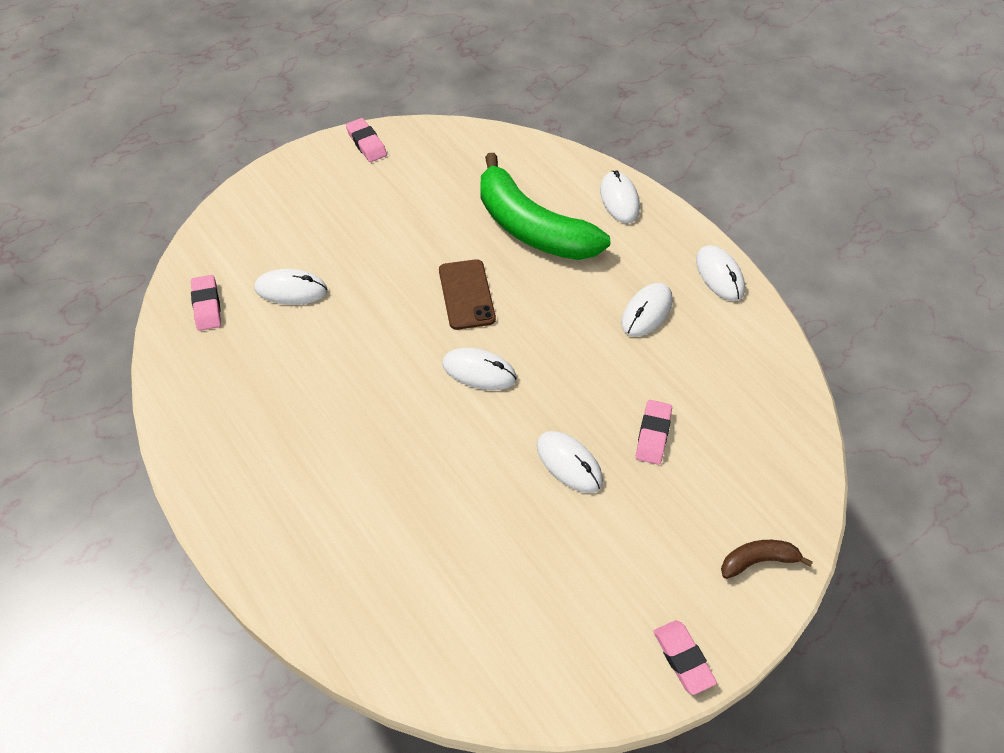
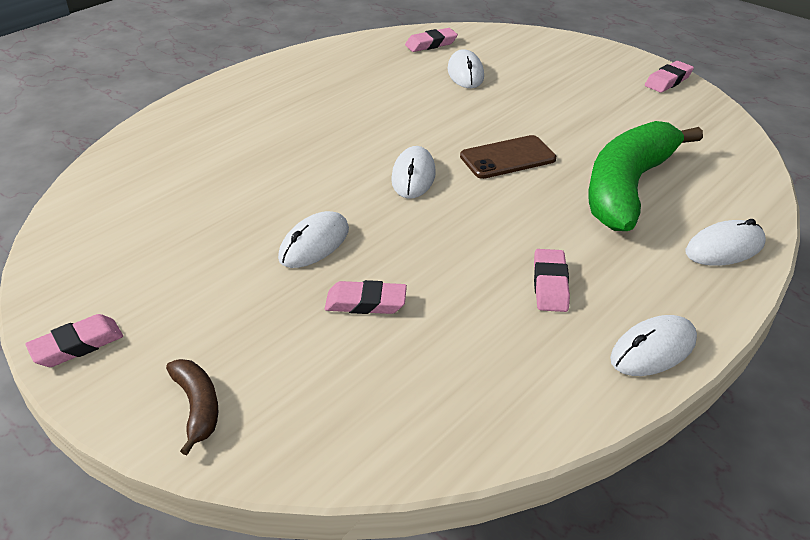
camera: 80 degrees right, 15 degrees down
white mouse [621,283,673,337] -> pink eraser [534,249,570,312]

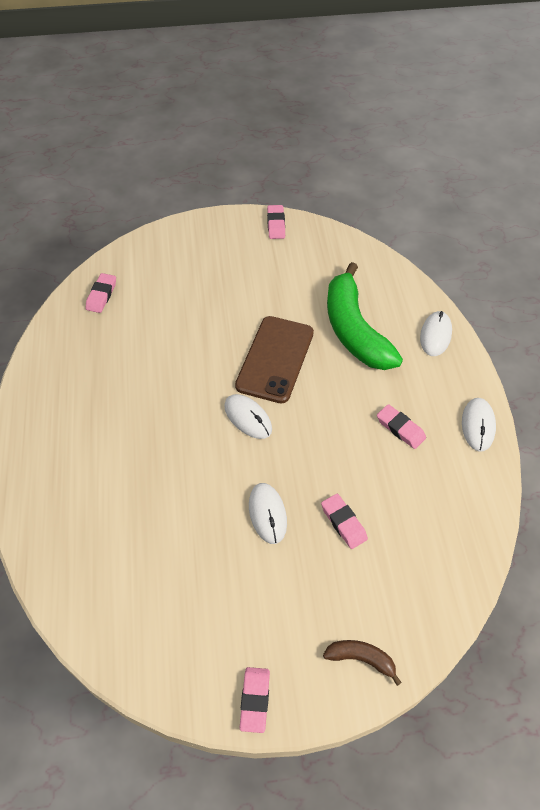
camera: 50 degrees left, 15 degrees up
pink eraser [325,280,407,314] -> pink eraser turned 75 degrees counterclockwise [321,494,368,549]
white mouse [447,49,484,88] -> none
brown phone [460,135,556,179] -> brown phone [235,316,314,403], size x1.50

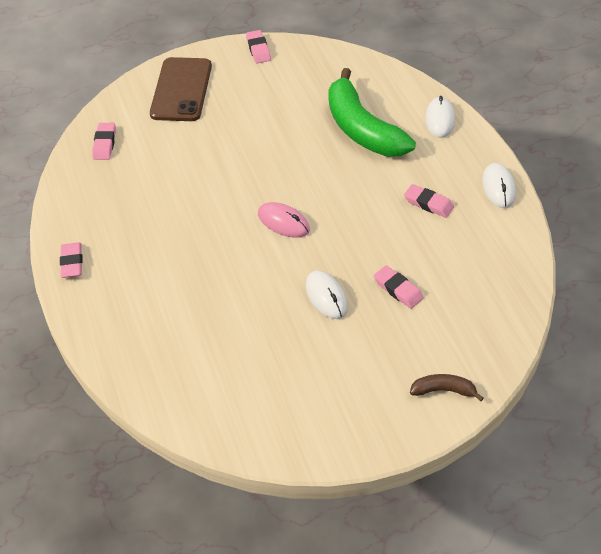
camera: 10 degrees left, 5 degrees down
white mouse [224,394,272,439] -> pink mouse [258,202,310,238]
brown phone [235,316,314,403] -> brown phone moved to [150,57,212,121]
pink eraser [240,667,270,733] -> pink eraser moved to [60,242,82,278]

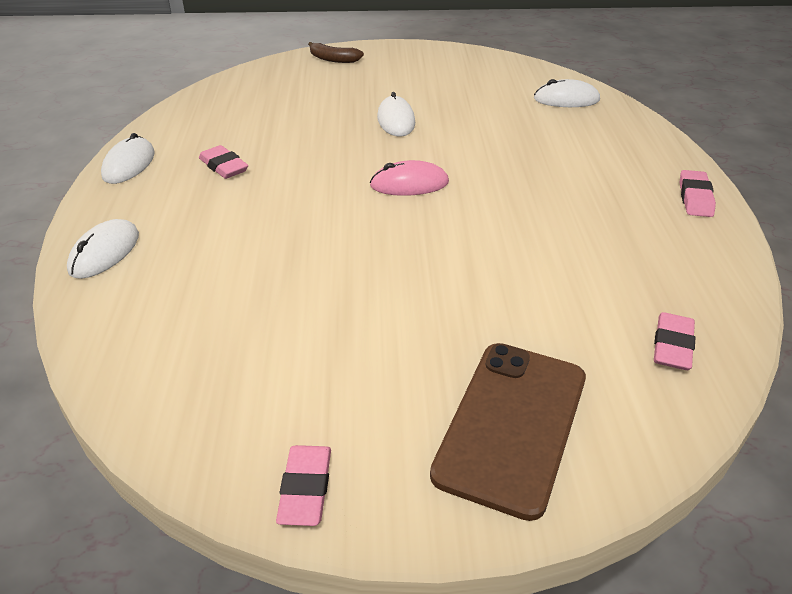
camera: 165 degrees left, 10 degrees down
pink mouse [258,202,310,238] -> pink mouse turned 60 degrees counterclockwise [370,160,449,196]
green banana [328,68,416,157] -> none
pink eraser [374,265,424,309] -> none
none -> white mouse [534,79,600,107]

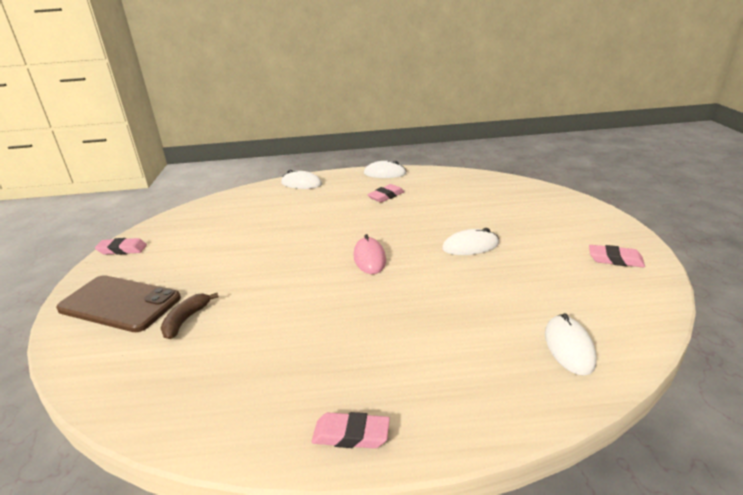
camera: 90 degrees right, 10 degrees down
brown banana [308,42,364,63] -> brown banana moved to [161,293,218,339]
pink eraser [654,312,696,370] -> pink eraser moved to [589,245,645,267]

